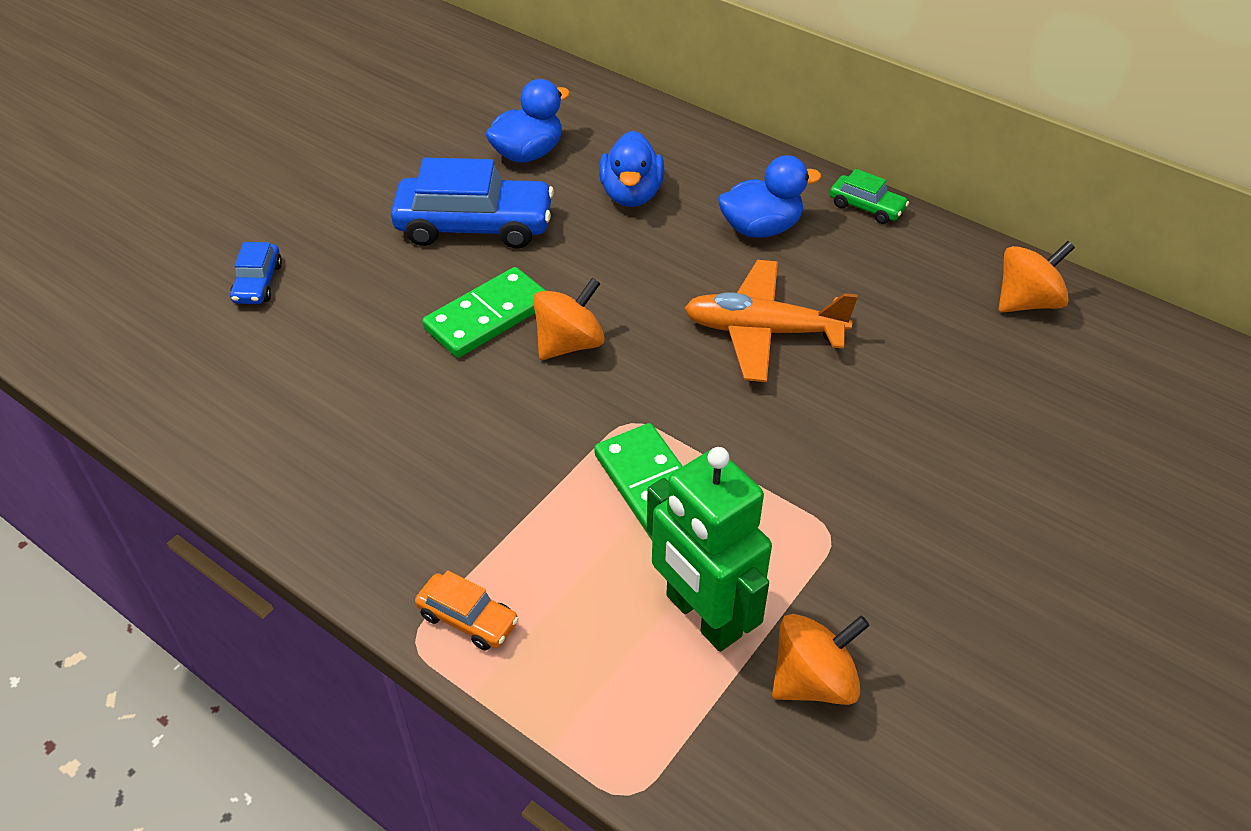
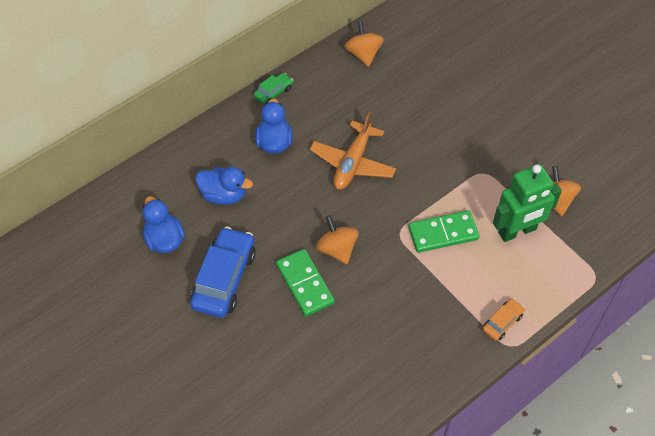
camera: 75 degrees left, 10 degrees up
blue car [230,242,282,304] -> none

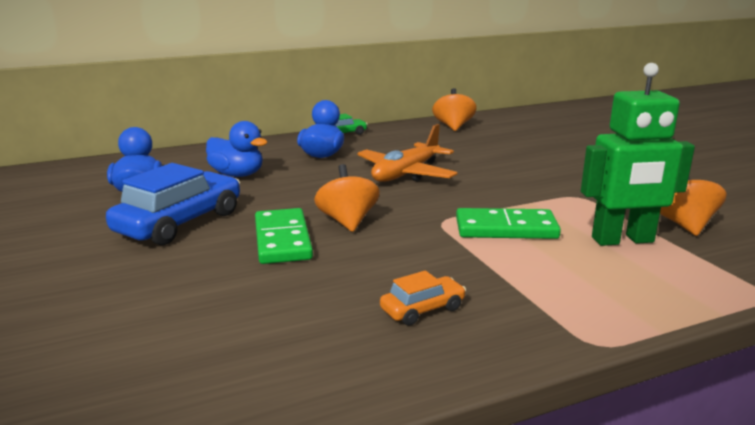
camera: 15 degrees right, 35 degrees down
orange car [482,298,525,341] -> orange car moved to [380,270,466,326]

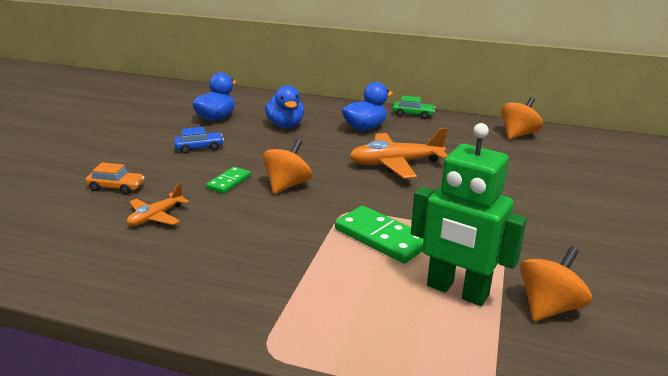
camera: 40 degrees right, 5 degrees up
blue car [106,163,240,245] -> blue car [174,127,224,154], size x0.49
green domino [255,208,313,264] -> green domino [206,167,251,194], size x0.59
orange car [380,270,466,326] -> orange car moved to [85,163,145,195]
none -> orange plane [127,183,189,226]

